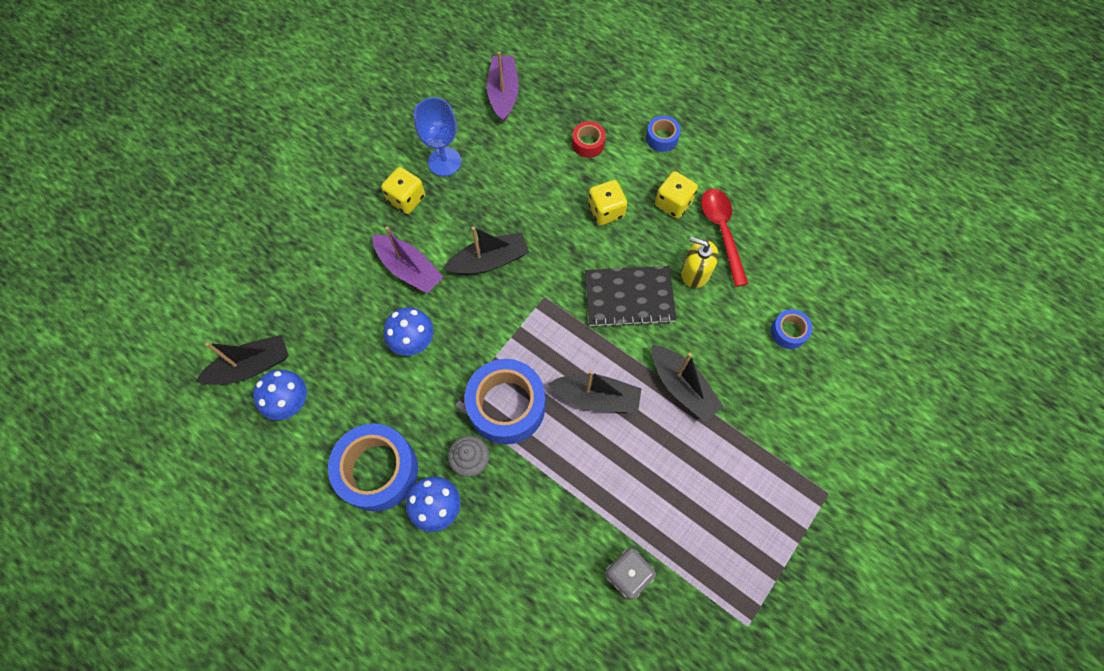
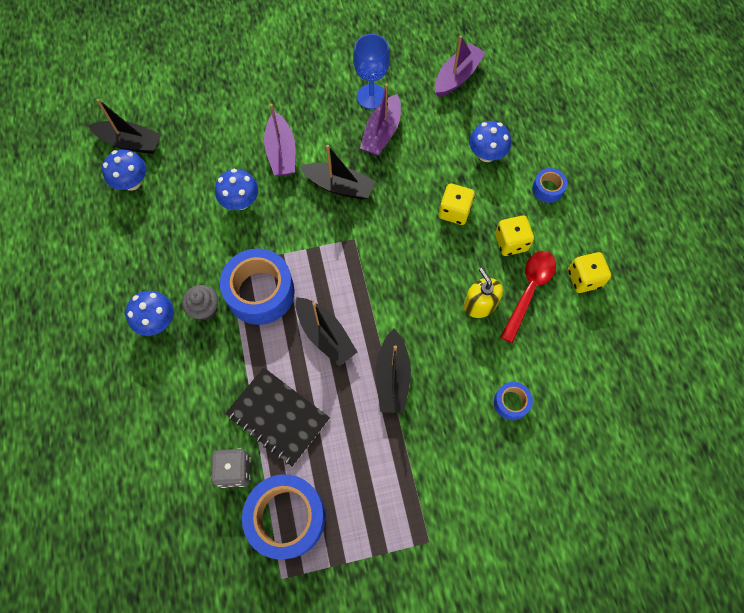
camera: 40 degrees right, 0 degrees up
blue tape [328,423,418,512] -> blue tape moved to [242,474,326,559]
yellow dice [381,167,425,214] -> yellow dice moved to [568,252,611,293]
red tape [572,121,606,158] -> blue mushroom [469,121,511,162]
black notebook [585,266,676,327] -> black notebook moved to [225,368,330,466]
none -> purple boat [360,83,401,156]

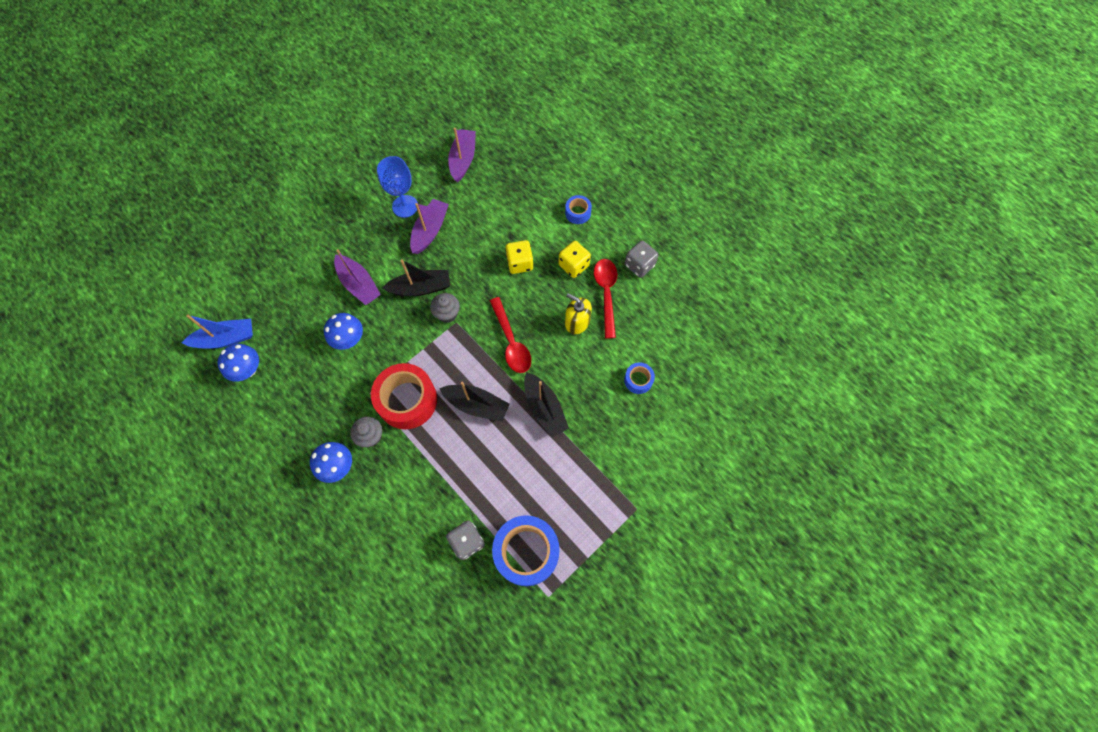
camera: 30 degrees left, 0 degrees up
black boat [88,99,162,154] -> blue boat [182,315,253,349]
blue tape [220,249,295,325] -> red tape [371,363,437,429]
black notebook [225,368,330,466] -> none
purple boat [360,83,401,156] -> purple boat turned 150 degrees counterclockwise [410,199,449,254]
blue mushroom [469,121,511,162] -> none
yellow dice [568,252,611,293] -> grey dice [625,241,658,278]
none -> grey cupcake [430,293,460,323]
none -> red spoon [490,297,531,373]

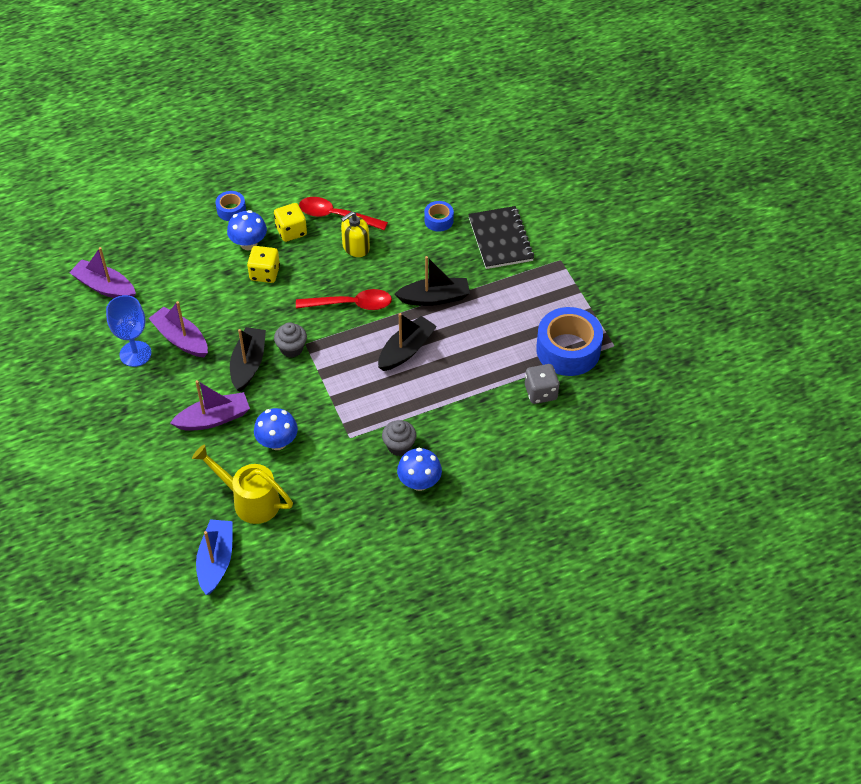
camera: 70 degrees left, 15 degrees down
blue mushroom [217,344,259,382] -> blue mushroom moved to [227,210,267,250]
red tape [371,363,437,429] -> none
grey dice [625,241,658,278] -> none
none -> yellow watering can [192,444,293,524]
none -> black notebook [468,206,534,269]

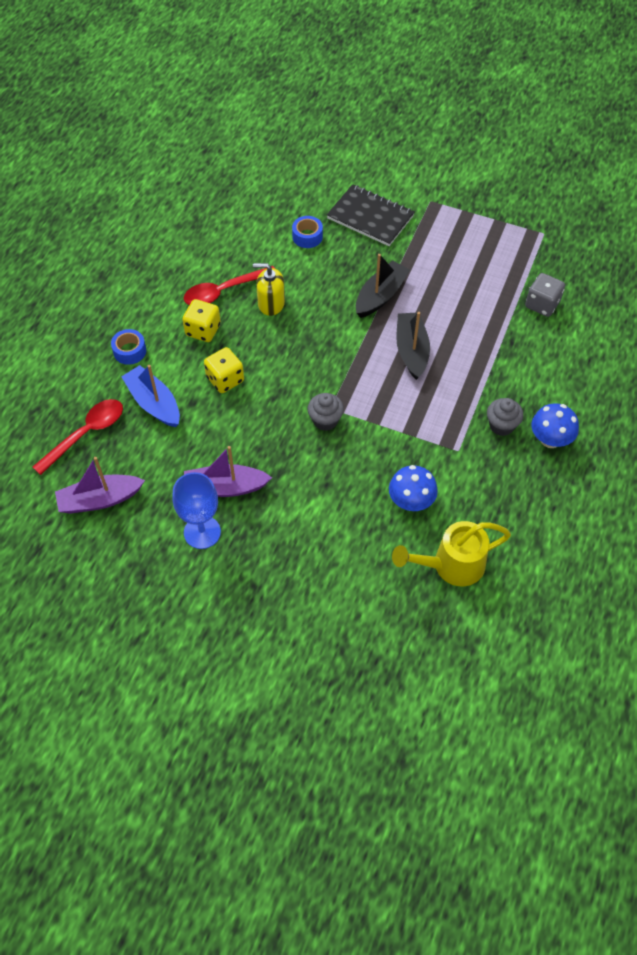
camera: 45 degrees left, 5 degrees up
purple boat [170,380,250,431] -> none
blue boat [196,519,233,595] -> blue boat moved to [121,365,180,427]
blue mushroom [227,210,267,250] -> none
black boat [230,327,266,392] -> none
red spoon [296,289,392,310] -> red spoon moved to [33,399,123,475]
yellow soap dispenser [341,211,370,257] -> yellow soap dispenser turned 90 degrees clockwise [253,263,285,316]
blue tape [536,307,603,376] -> none

